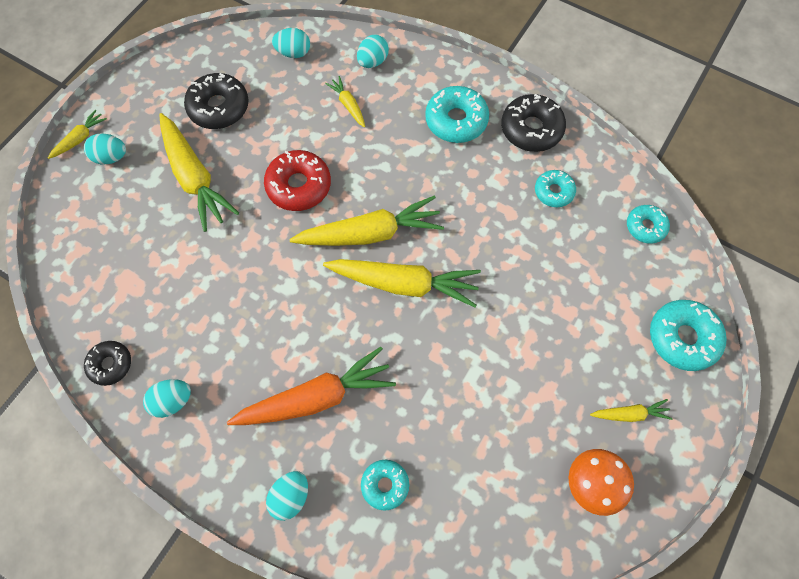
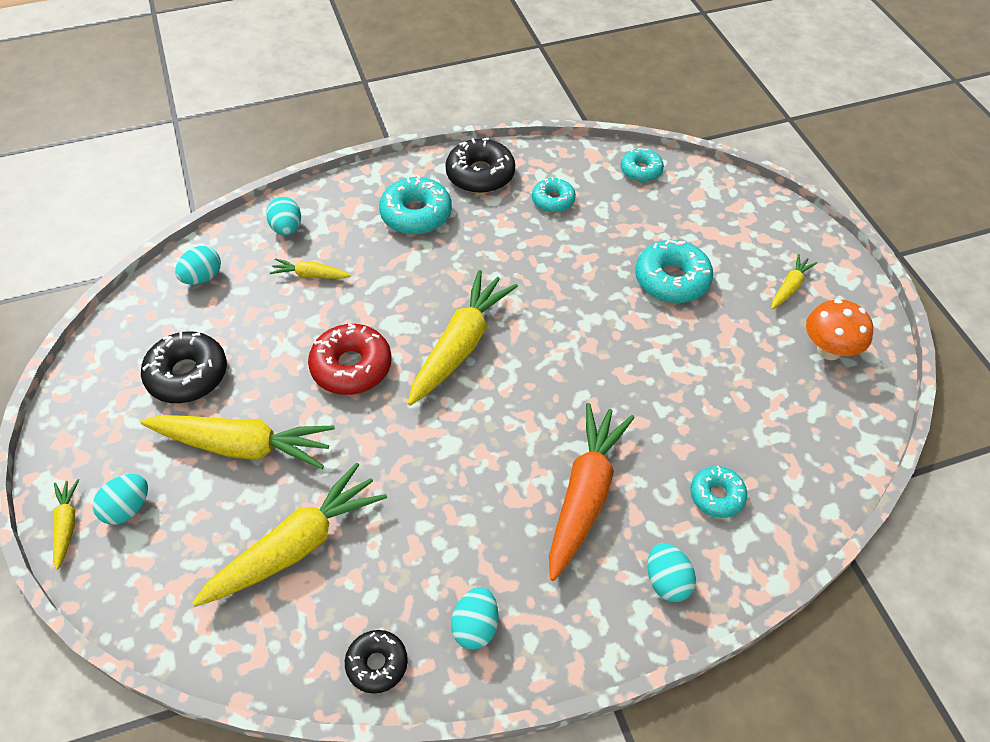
camera: 50 degrees left, 15 degrees down
yellow carrot [323,259,481,308] -> yellow carrot moved to [192,462,387,607]
turquoise donut [650,300,727,371] -> turquoise donut moved to [635,239,713,303]

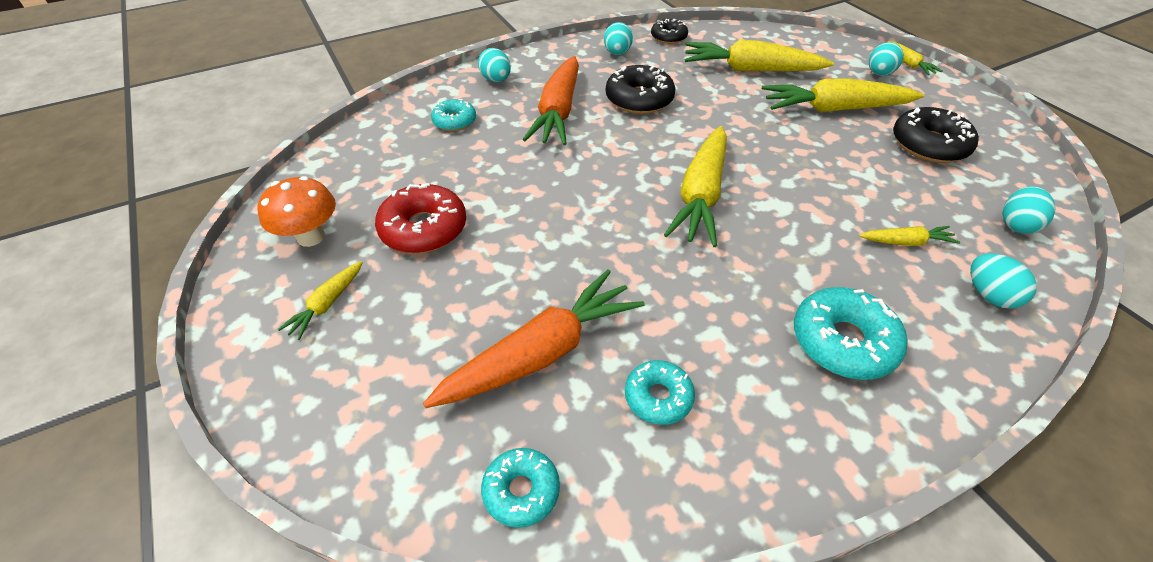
camera: 170 degrees right, 5 degrees down
yellow carrot [192,462,387,607] -> yellow carrot turned 60 degrees clockwise [685,39,834,71]
red donut [308,323,392,395] -> red donut moved to [375,183,466,253]
black donut [445,138,515,193] -> black donut moved to [606,65,676,114]
turquoise donut [635,239,713,303] -> none
none -> orange carrot [423,270,644,408]

